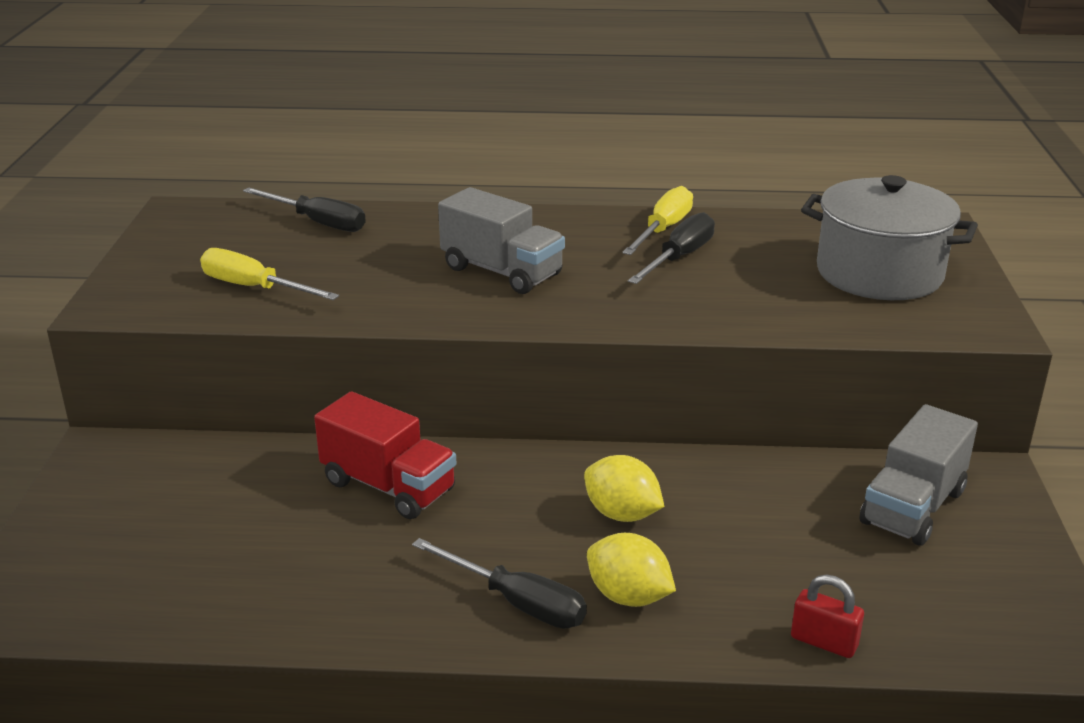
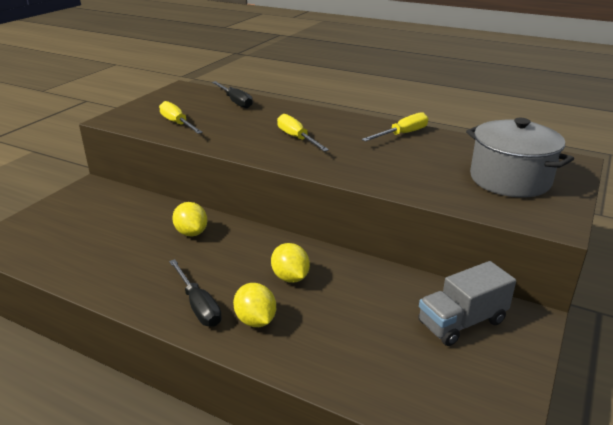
camera: 25 degrees right, 0 degrees up
red truck [314,391,456,519] -> yellow lemon [172,202,207,236]
grey truck [438,187,565,294] -> yellow screwdriver [277,114,329,152]
black screwdriver [628,212,715,284] -> none
red padlock [791,575,864,658] -> none

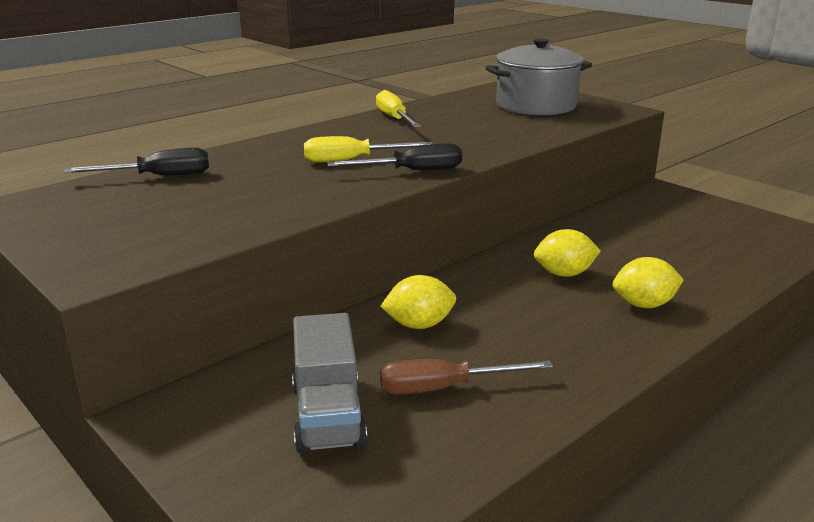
camera: 70 degrees left, 5 degrees down
yellow screwdriver [159,101,203,134] -> none
black screwdriver [169,259,222,327] -> black screwdriver moved to [327,143,462,171]
grey truck [418,261,516,346] -> grey truck moved to [292,313,367,454]
none -> brown screwdriver [380,359,553,394]

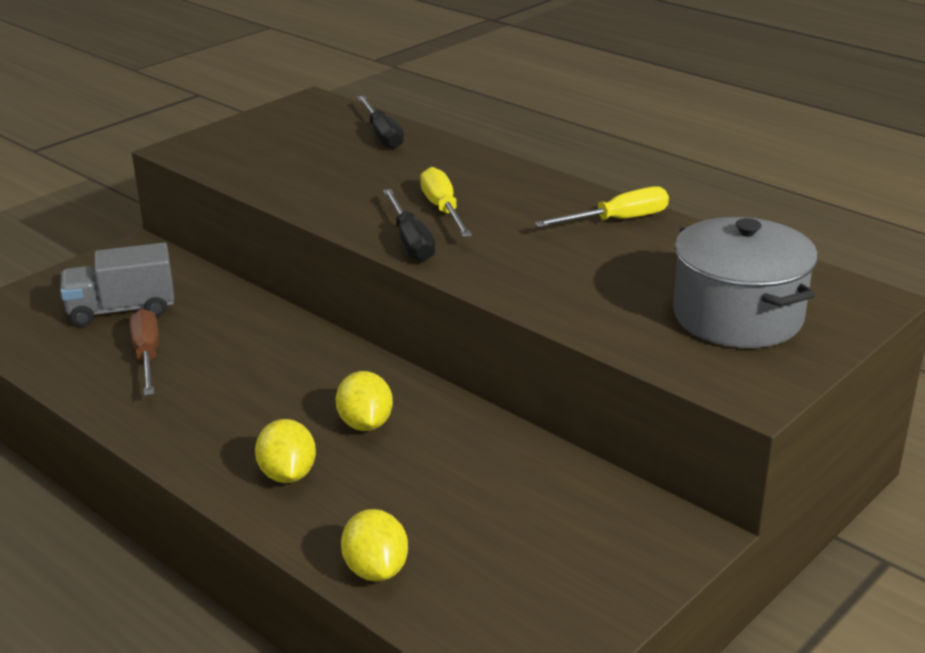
camera: 85 degrees right, 5 degrees up
yellow lemon [380,275,456,329] -> yellow lemon moved to [341,509,408,582]

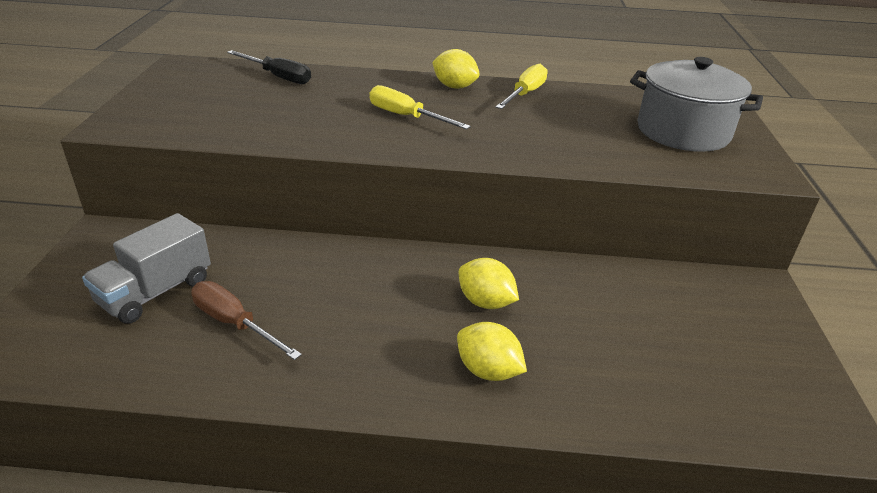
camera: 40 degrees left, 5 degrees up
yellow lemon [341,509,408,582] -> yellow lemon moved to [432,49,480,89]
black screwdriver [383,189,435,262] -> none

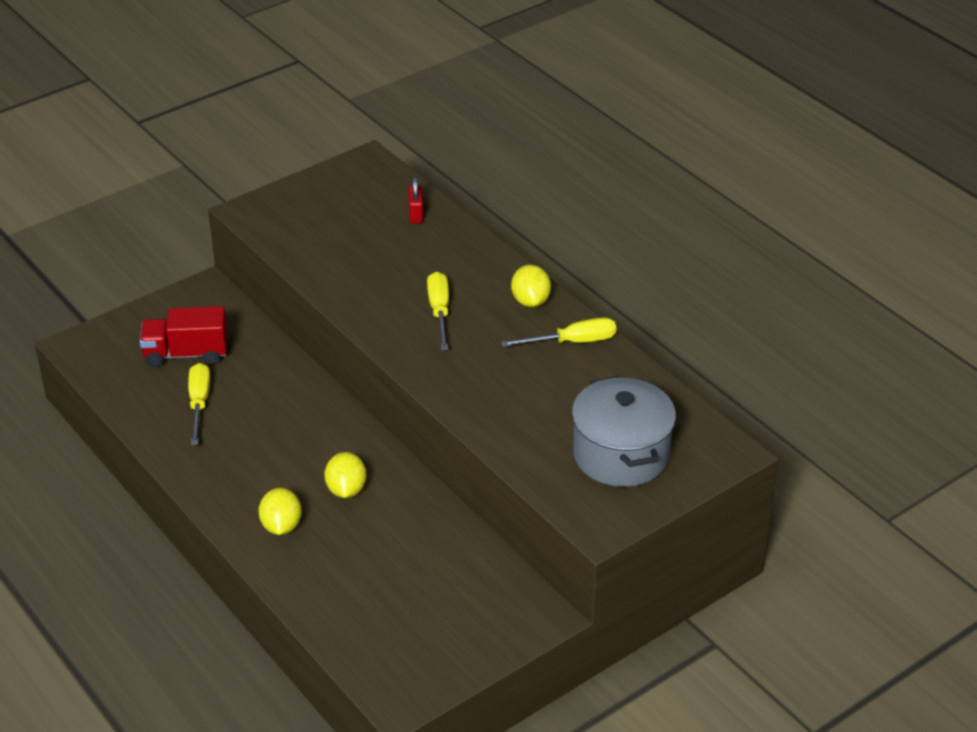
camera: 50 degrees right, 5 degrees up
grey truck [82,213,211,324] -> red truck [140,306,228,367]
brown screwdriver [191,281,302,360] -> yellow screwdriver [188,363,210,445]
black screwdriver [227,50,311,84] -> red padlock [408,177,423,223]

